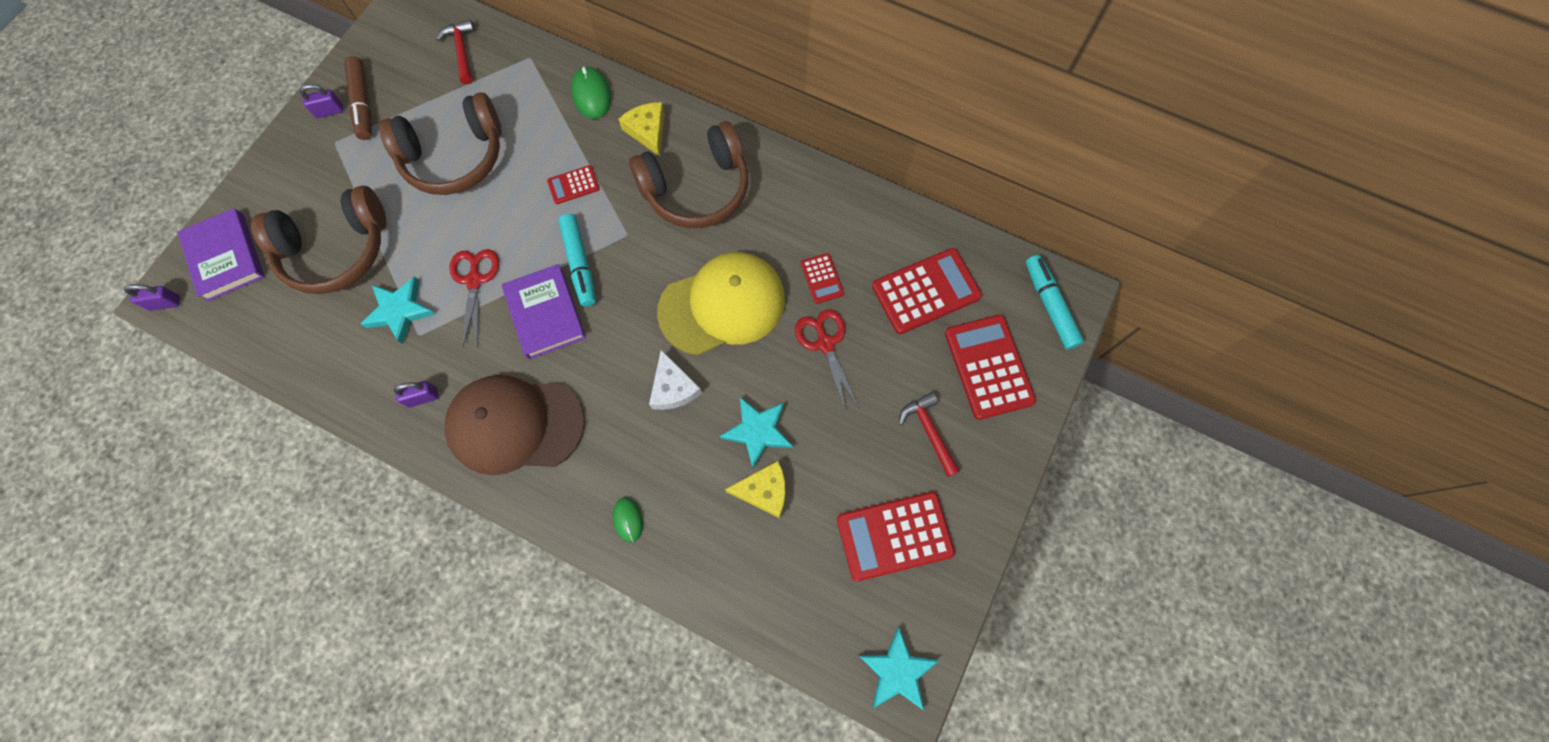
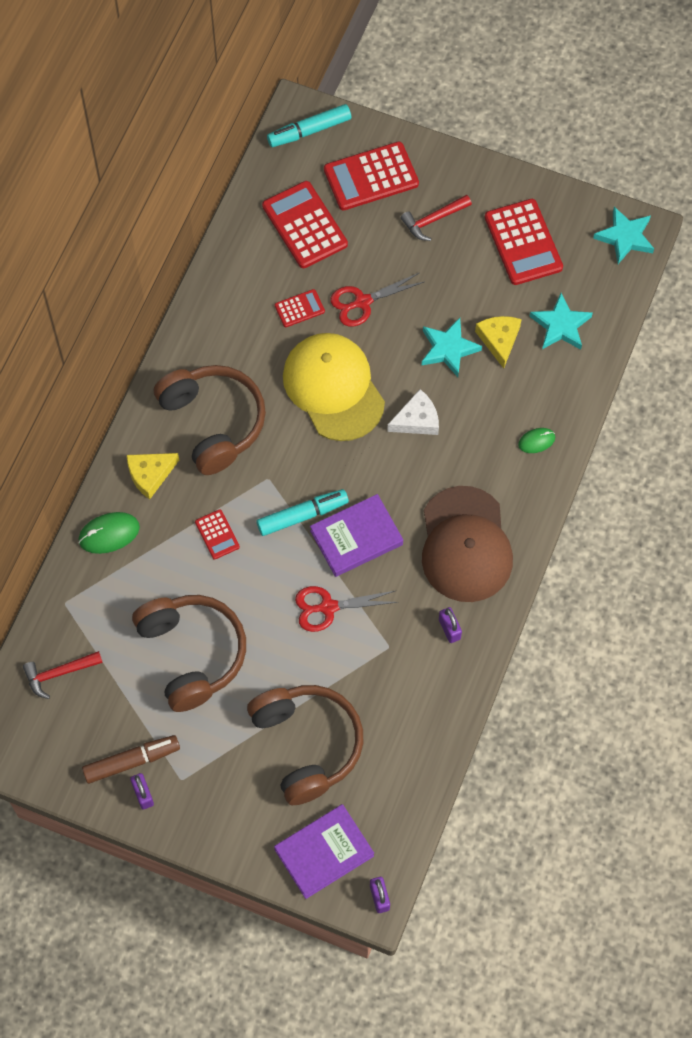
camera: 95 degrees left, 5 degrees down
turquoise star [361,276,436,344] -> turquoise star moved to [530,293,593,350]

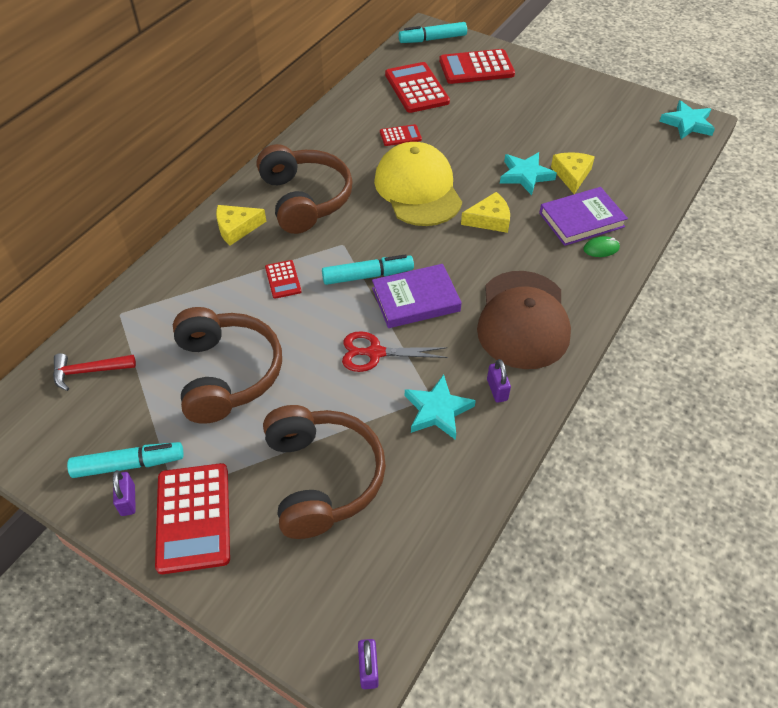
camera: 10 degrees right, 15 degrees down
green mouse [78,512,140,554] -> none
brown marker [82,735,180,784] -> turquoise marker [67,442,184,478]
purple book [274,804,374,899] -> purple book moved to [539,187,628,246]
red scissors [330,272,424,327] -> none
white cheese [387,389,439,435] -> yellow cheese [461,192,510,233]
red hammer [401,195,472,241] -> none
red calculator [485,199,563,285] -> red calculator moved to [155,463,230,574]
turquoise star [530,293,593,350] -> turquoise star moved to [405,374,476,440]

